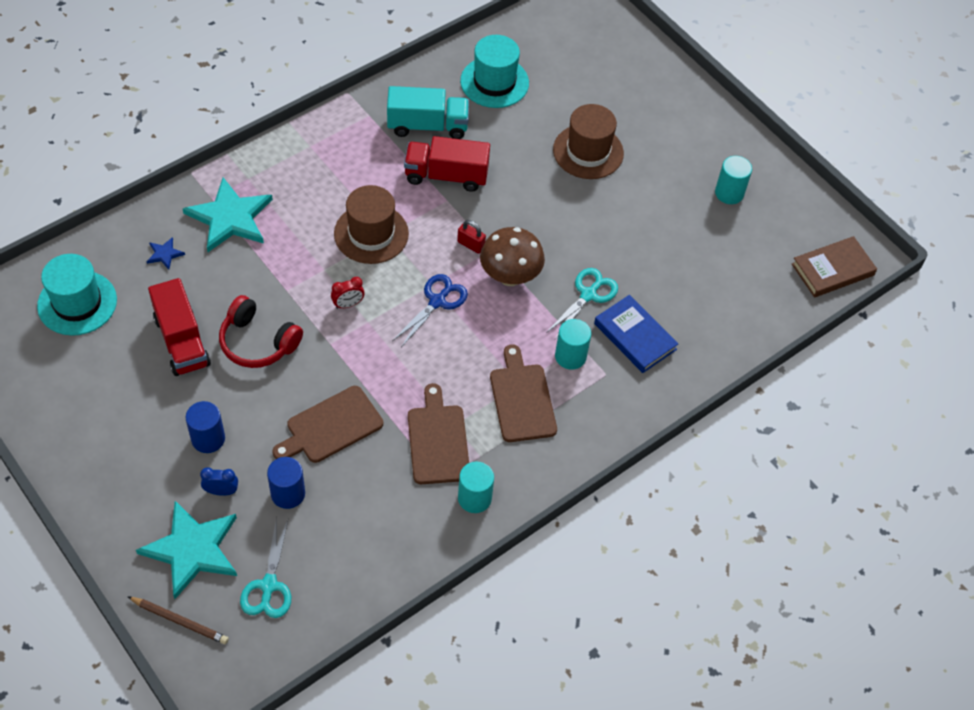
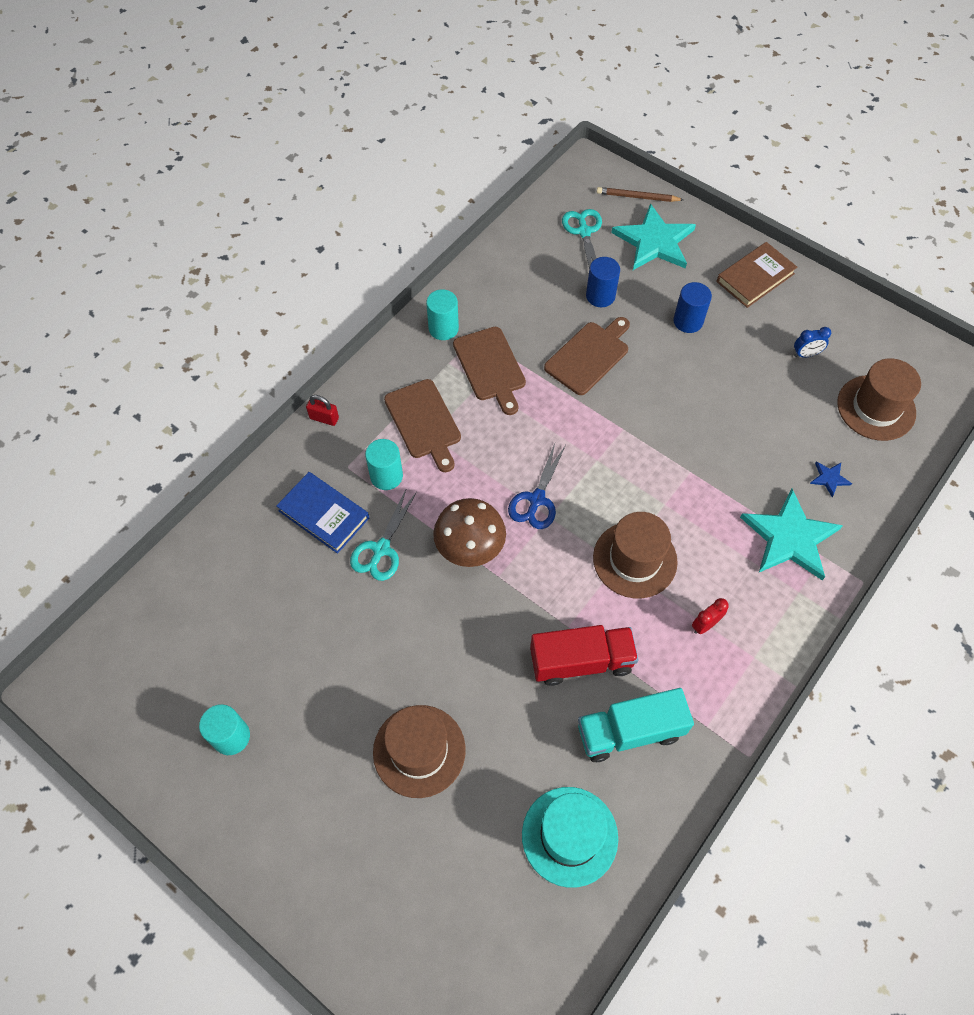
camera: 170 degrees right, 5 degrees up
turquoise hat [37,254,117,336] -> brown hat [837,358,921,441]
red truck [148,278,211,376] -> none
blue clock [200,467,238,496] -> blue clock moved to [794,327,831,358]
red headphones [219,295,303,368] -> none
red clock [331,277,365,309] -> red clock moved to [692,598,729,634]
red padlock [457,220,486,254] -> red padlock moved to [306,395,339,426]
brown book [792,236,877,297] -> brown book moved to [716,242,797,308]

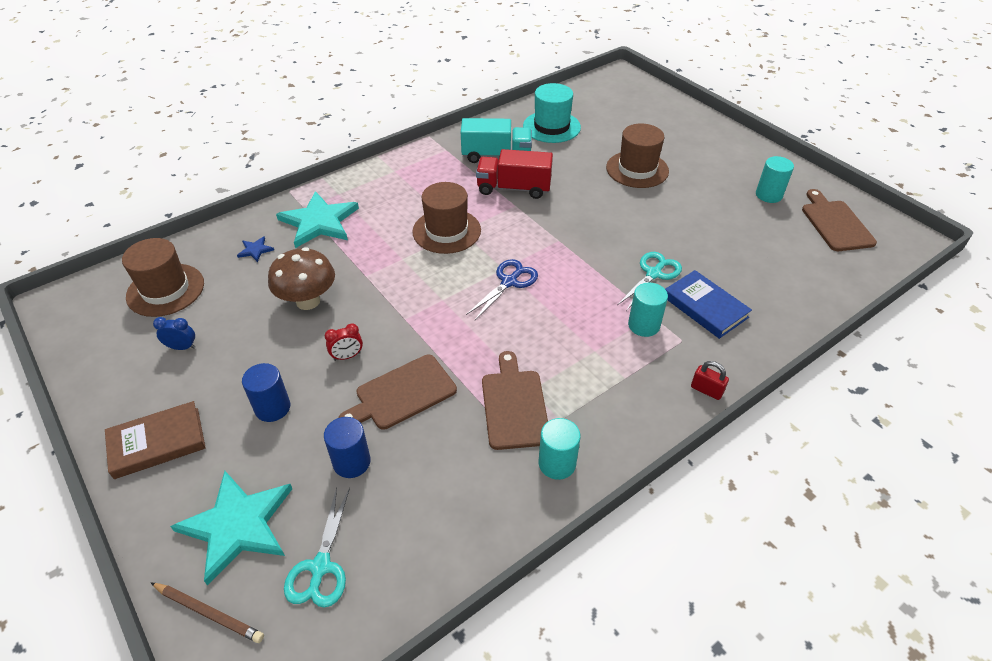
camera: 165 degrees left, 15 degrees down
brown cutting board [384,379,461,472] -> brown cutting board moved to [802,189,877,251]
brown mushroom [433,498,506,567] -> brown mushroom moved to [268,247,335,310]
red clock [692,598,729,634] -> red clock moved to [325,323,363,361]

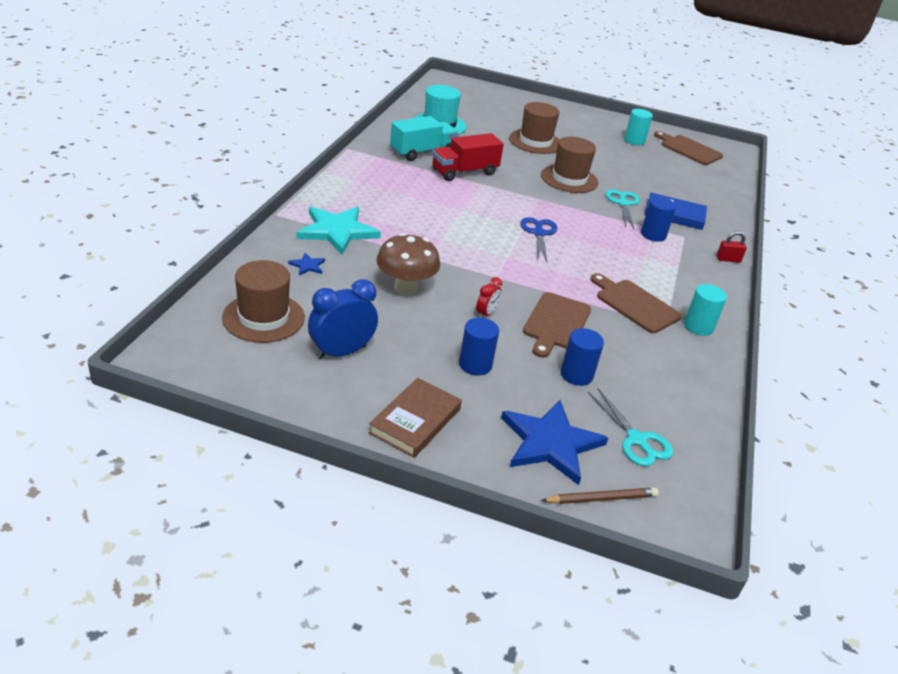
camera: 40 degrees left, 10 degrees down
blue clock [153,317,195,350] -> blue clock [308,279,378,360], size x1.91
turquoise star [170,471,292,586] -> blue star [501,400,608,485]
brown hat [413,182,481,254] -> brown hat moved to [541,137,598,193]
turquoise cylinder [628,283,668,337] -> blue cylinder [641,197,676,242]

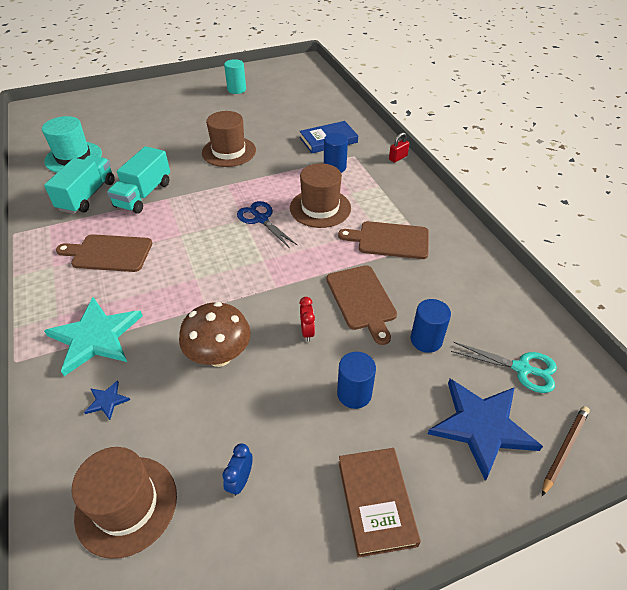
camera: 35 degrees left, 10 degrees up
blue clock [308,279,378,360] -> blue clock [222,444,253,496], size x0.52
red truck [432,133,504,181] -> turquoise truck [107,146,170,214]
brown hat [509,102,560,154] -> brown hat moved to [290,163,351,228]
turquoise scissors [606,189,640,229] -> none
brown cutting board [654,131,723,165] -> brown cutting board moved to [56,234,152,272]
turquoise cylinder [684,284,727,336] -> none

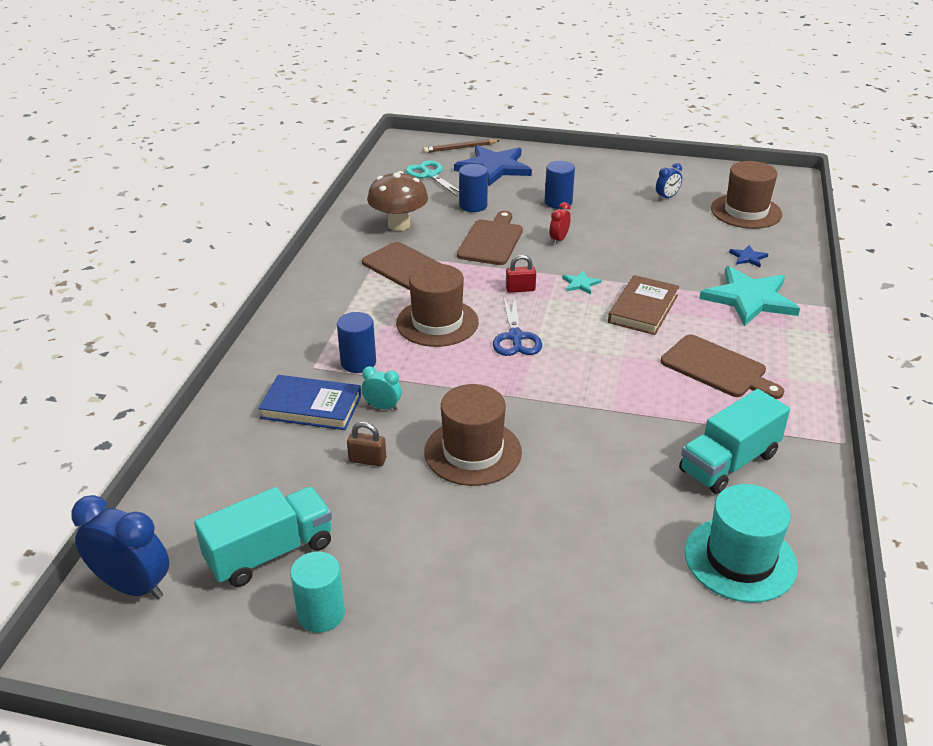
camera: 145 degrees left, 10 degrees down
turquoise truck [107,146,170,214] -> turquoise truck moved to [194,487,332,587]
brown mushroom [179,302,251,367] -> brown mushroom moved to [367,171,428,231]
brown book [338,448,421,557] -> brown book moved to [608,275,679,335]
red padlock [389,132,409,163] -> red padlock moved to [506,255,536,293]
none -> blue clock [71,495,169,599]
none -> brown padlock [347,422,386,466]
none -> turquoise clock [361,366,402,411]
none -> turquoise star [562,270,601,294]

